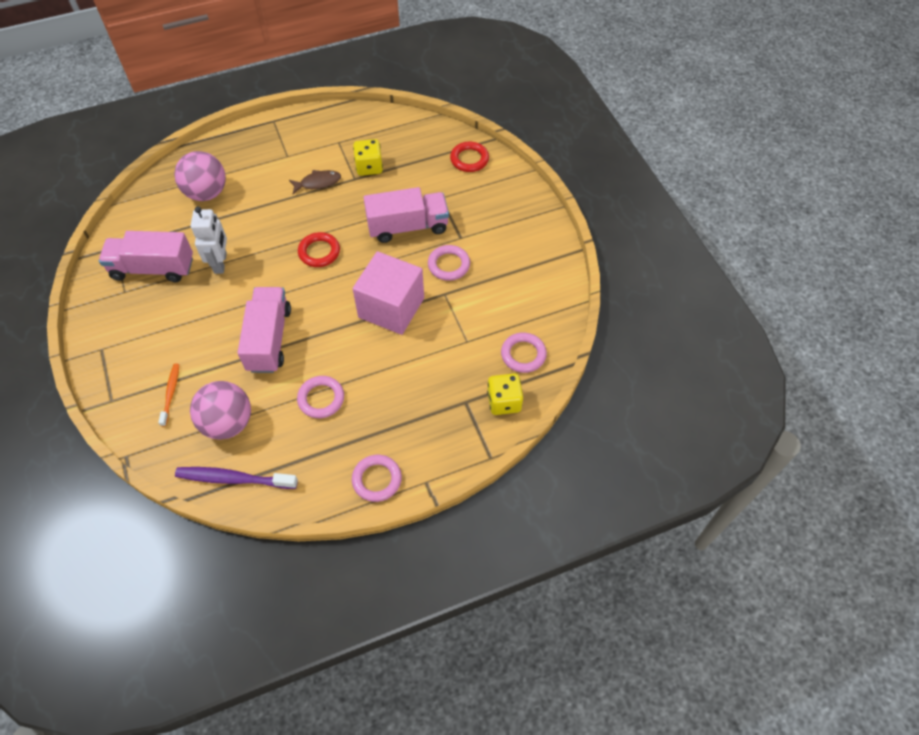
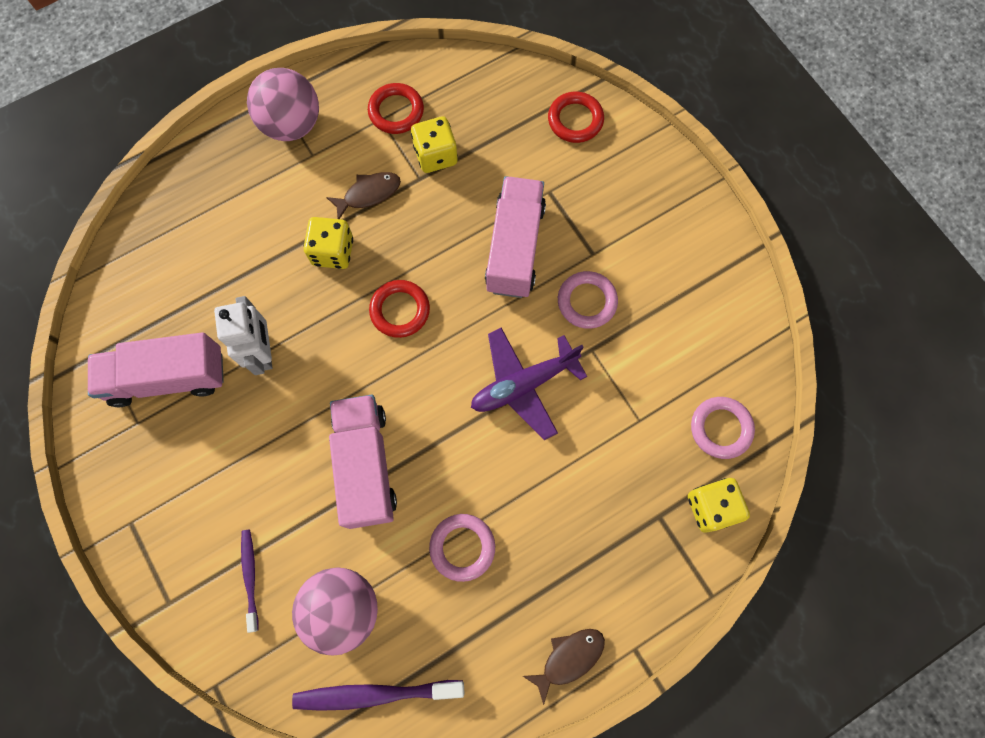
camera: 10 degrees left, 15 degrees up
orange toothbrush [158,363,179,427] -> purple toothbrush [241,529,258,633]
pink ball [174,151,226,201] -> pink ball moved to [247,68,319,141]
pink ring [352,455,402,502] -> brown fish [523,629,605,705]
pink cube [353,251,424,335] -> purple plane [471,328,587,440]
pink truck [363,187,449,243] -> pink truck turned 60 degrees counterclockwise [485,176,546,298]
none -> yellow dice [303,217,353,269]
none -> red ring [368,83,424,134]

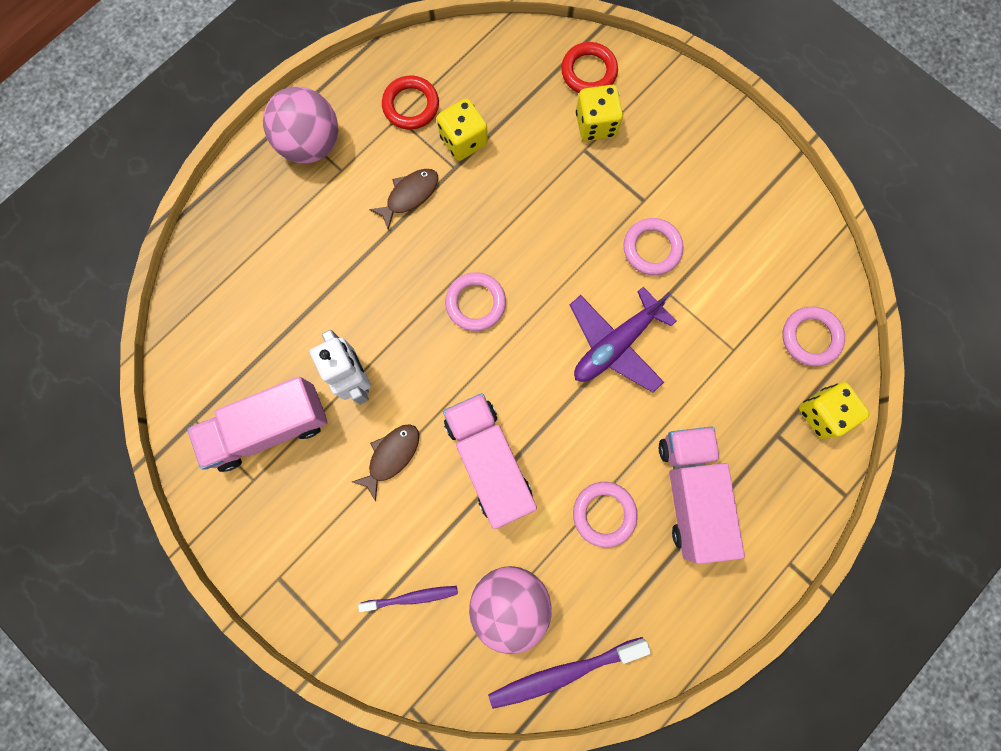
camera: 15 degrees left, 5 degrees up
purple toothbrush [241,529,258,633] -> purple toothbrush turned 105 degrees clockwise [358,586,458,612]
yellow dice [303,217,353,269] -> yellow dice moved to [576,85,623,141]
red ring [369,280,430,338] -> pink ring [445,272,506,331]
pink truck [485,176,546,298] -> pink truck moved to [659,427,745,564]
brown fish [523,629,605,705] -> brown fish moved to [352,424,419,502]

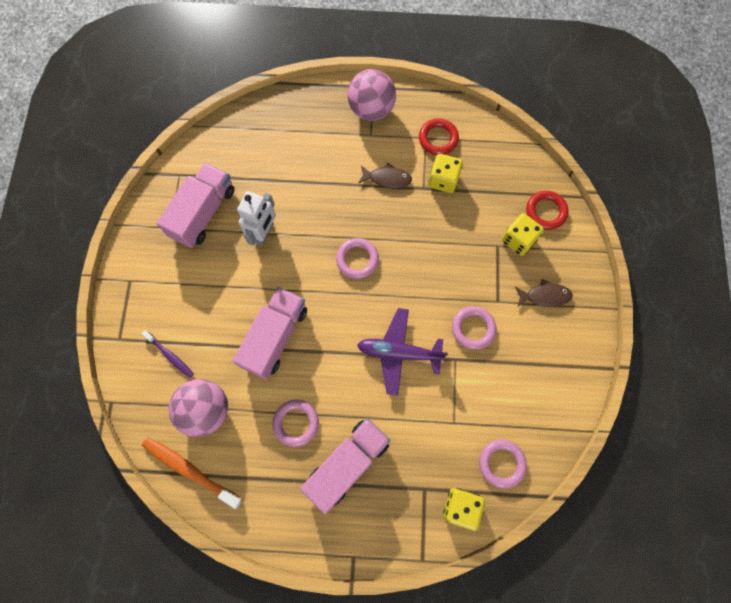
camera: 50 degrees right, 5 degrees down
pink truck [187,376,327,472] -> pink truck turned 90 degrees clockwise [156,163,235,248]
brown fish [352,424,419,502] -> brown fish moved to [515,279,573,307]
purple toothbrush [488,637,651,709] -> orange toothbrush [142,437,243,509]

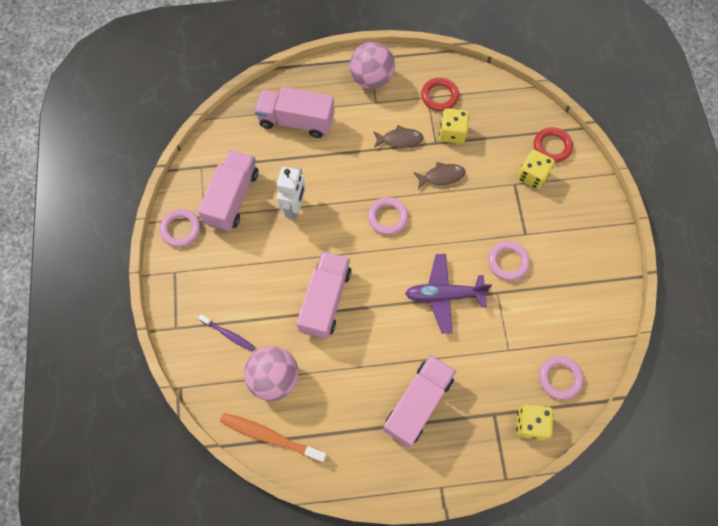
camera: 10 degrees left, 5 degrees down
pink ring [272,400,319,447] -> pink ring moved to [160,209,201,247]
brown fish [515,279,573,307] -> brown fish moved to [413,162,466,189]
none -> pink truck [255,87,335,138]

